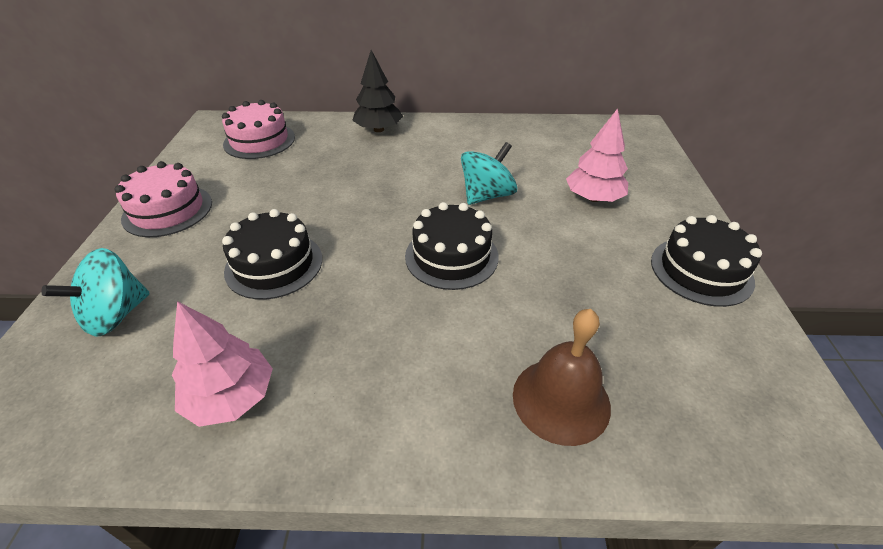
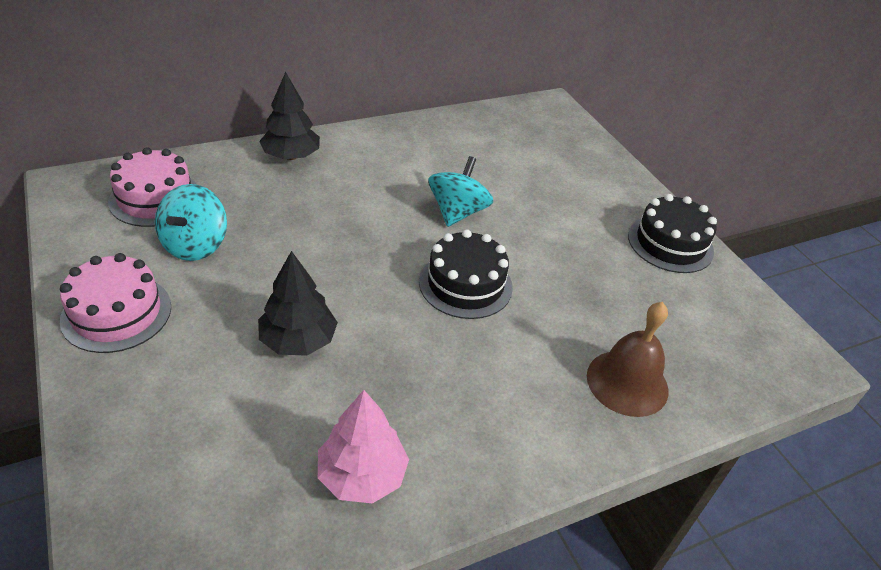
camera: 30 degrees left, 0 degrees up
turquoise spinning top [41,248,150,337] -> turquoise spinning top moved to [155,184,227,261]
black cake [222,209,322,300] -> black tree [258,251,338,356]
pink tree [566,108,628,202] -> none

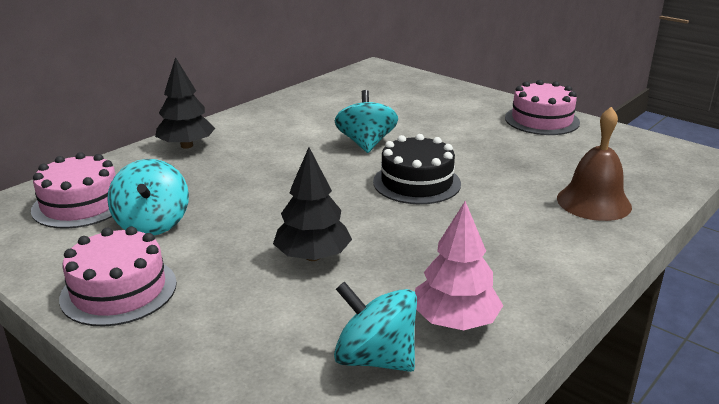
camera: 20 degrees left, 15 degrees down
black cake [628,194,717,273] -> pink cake [505,80,580,135]
none -> turquoise spinning top [334,281,417,372]

